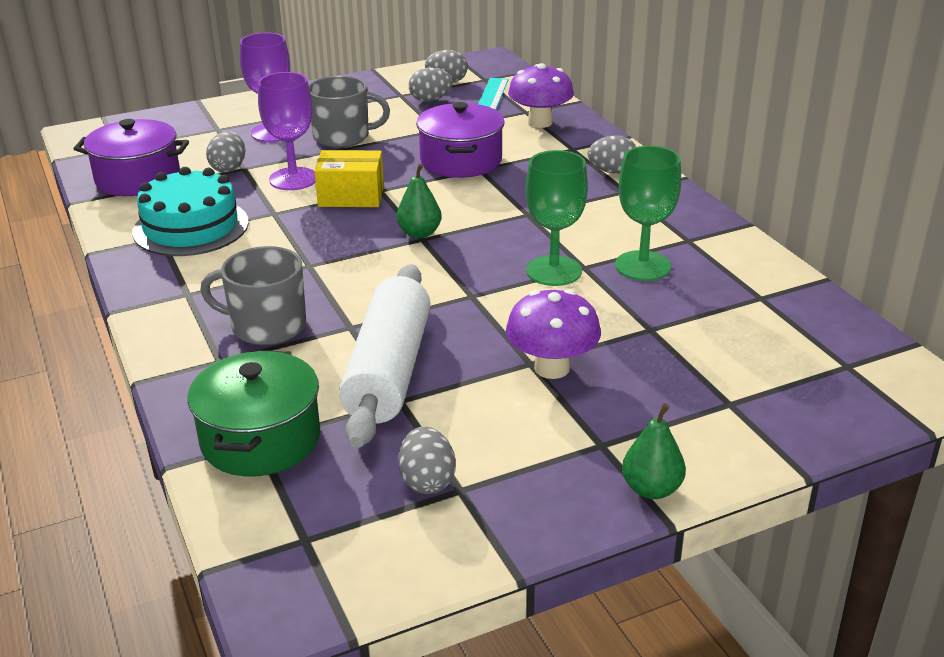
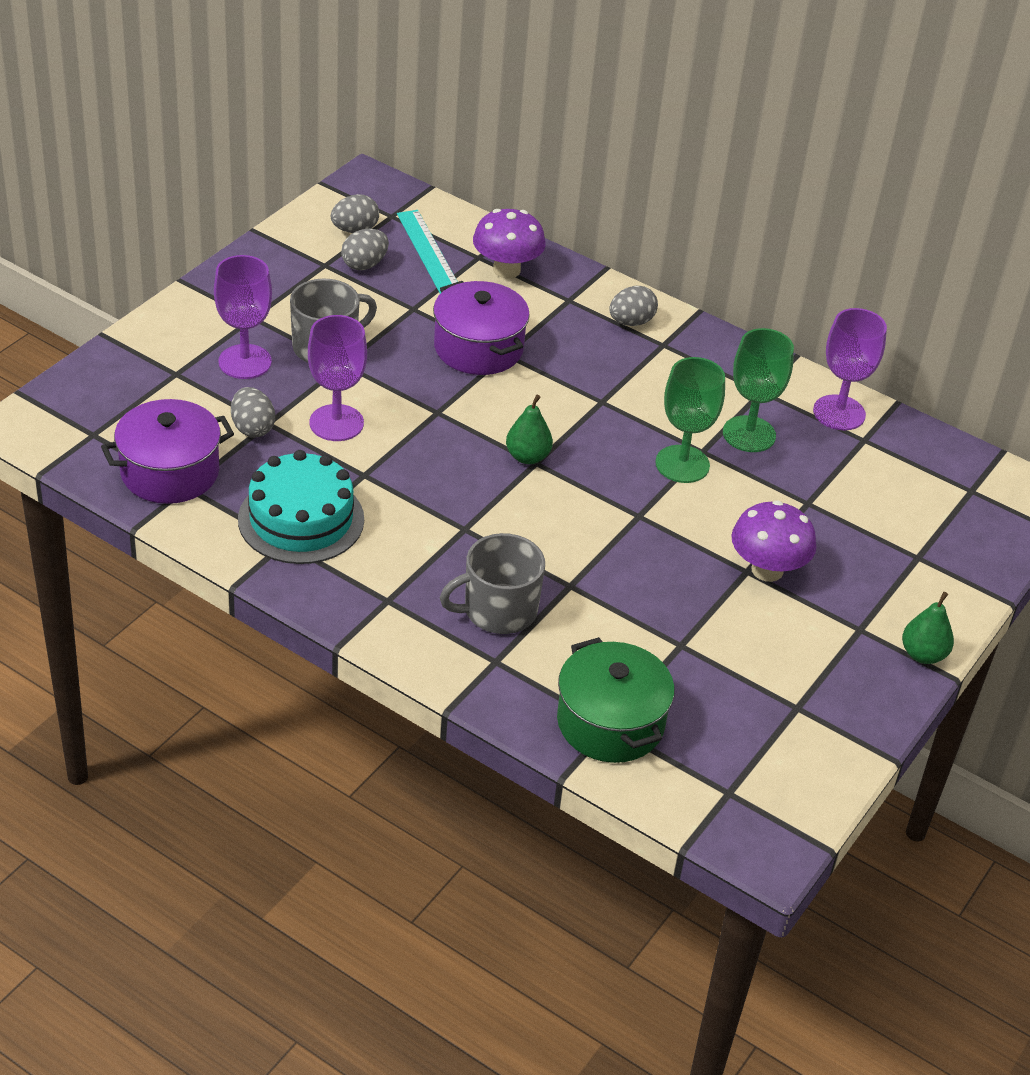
camera: 35 degrees left, 10 degrees up
yellow box [314,150,384,207] -> none
white rolling pin [339,264,431,448] -> none
grey egg [398,426,456,494] -> none
none -> purple goblet [813,308,887,431]

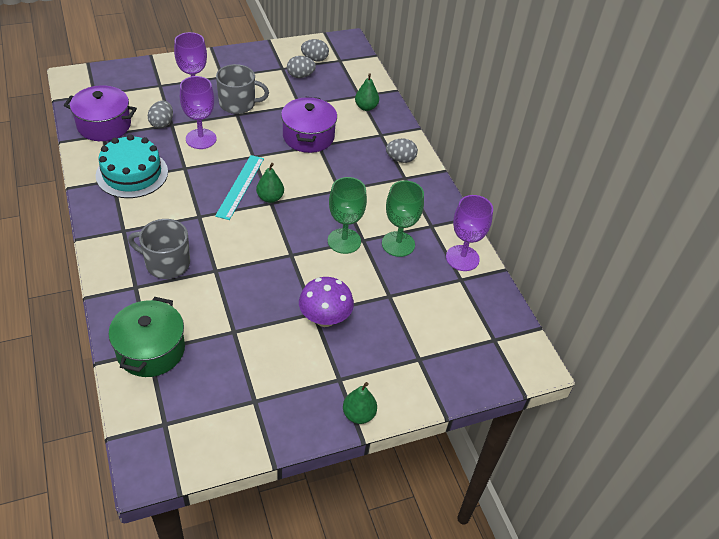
camera: 35 degrees right, 5 degrees up
turquoise ruler [397,210,458,294] -> turquoise ruler moved to [215,155,264,220]
purple mushroom [473,209,546,278] -> green pear [355,73,379,111]

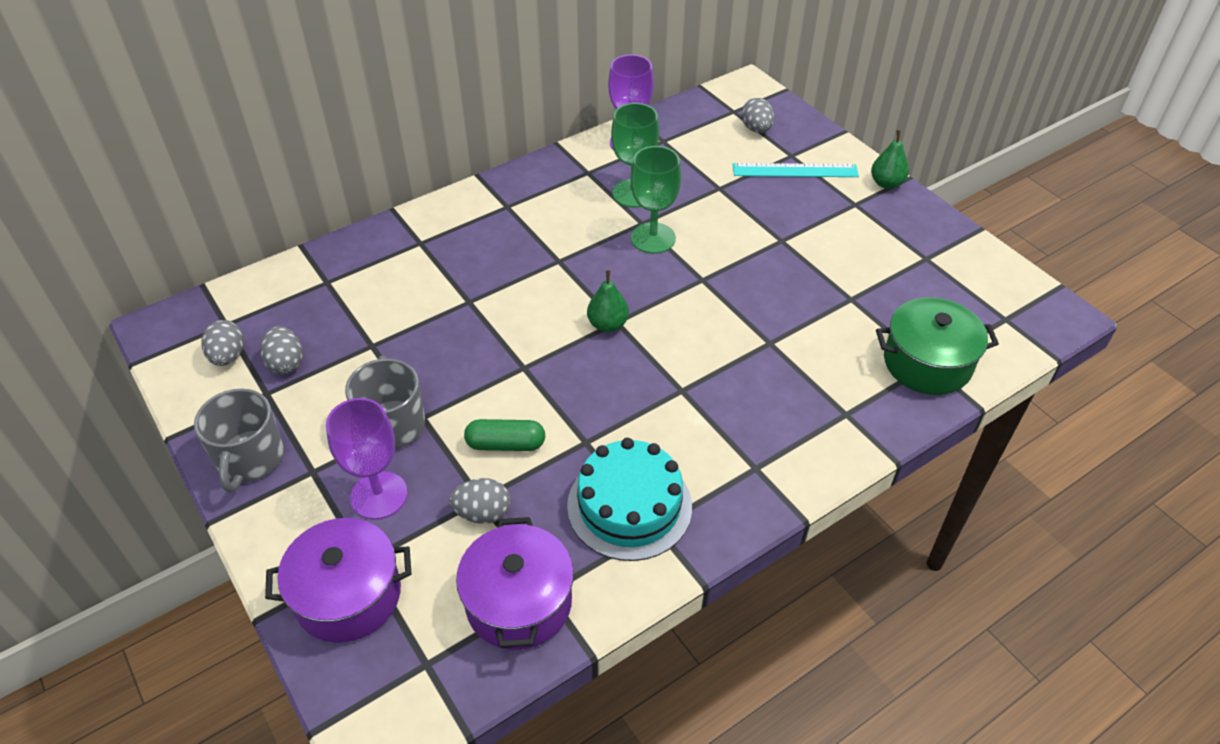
camera: 100 degrees left, 0 degrees up
grey mug [128,219,190,279] -> grey mug moved to [194,389,284,493]
purple goblet [180,76,216,149] -> green capsule [464,419,545,451]
turquoise ruler [215,155,264,220] -> turquoise ruler moved to [733,163,859,177]
purple pot [281,97,337,153] -> purple pot moved to [265,518,412,643]
purple mushroom [299,277,354,327] -> none
green pear [355,73,379,111] -> none
grey egg [386,139,418,163] -> grey egg moved to [741,98,774,133]

